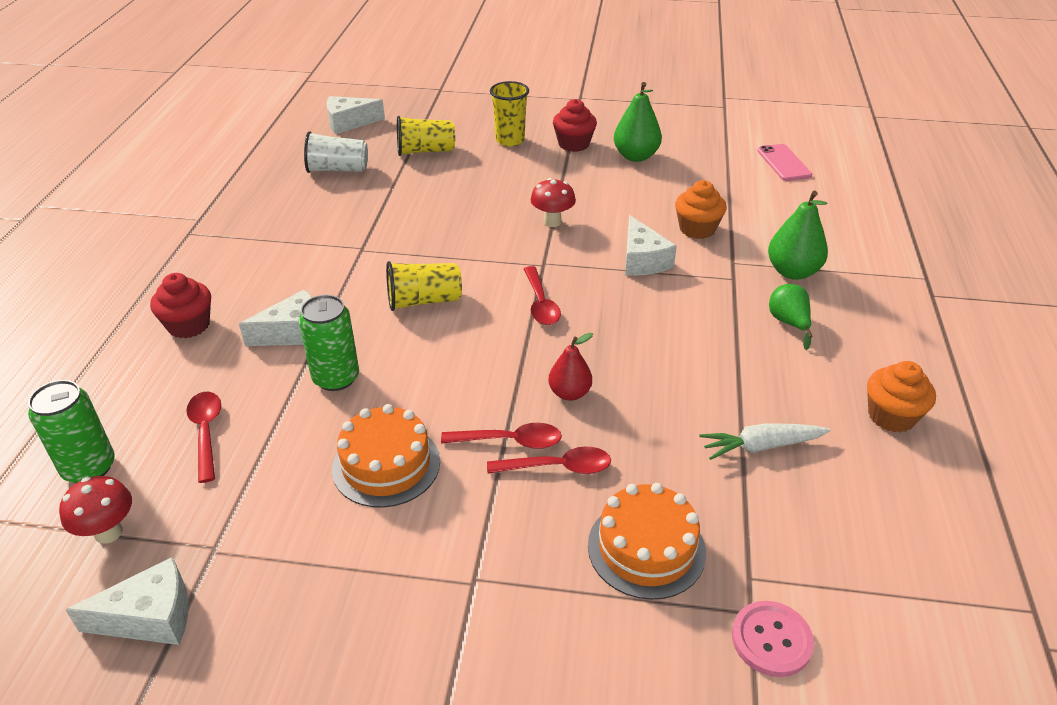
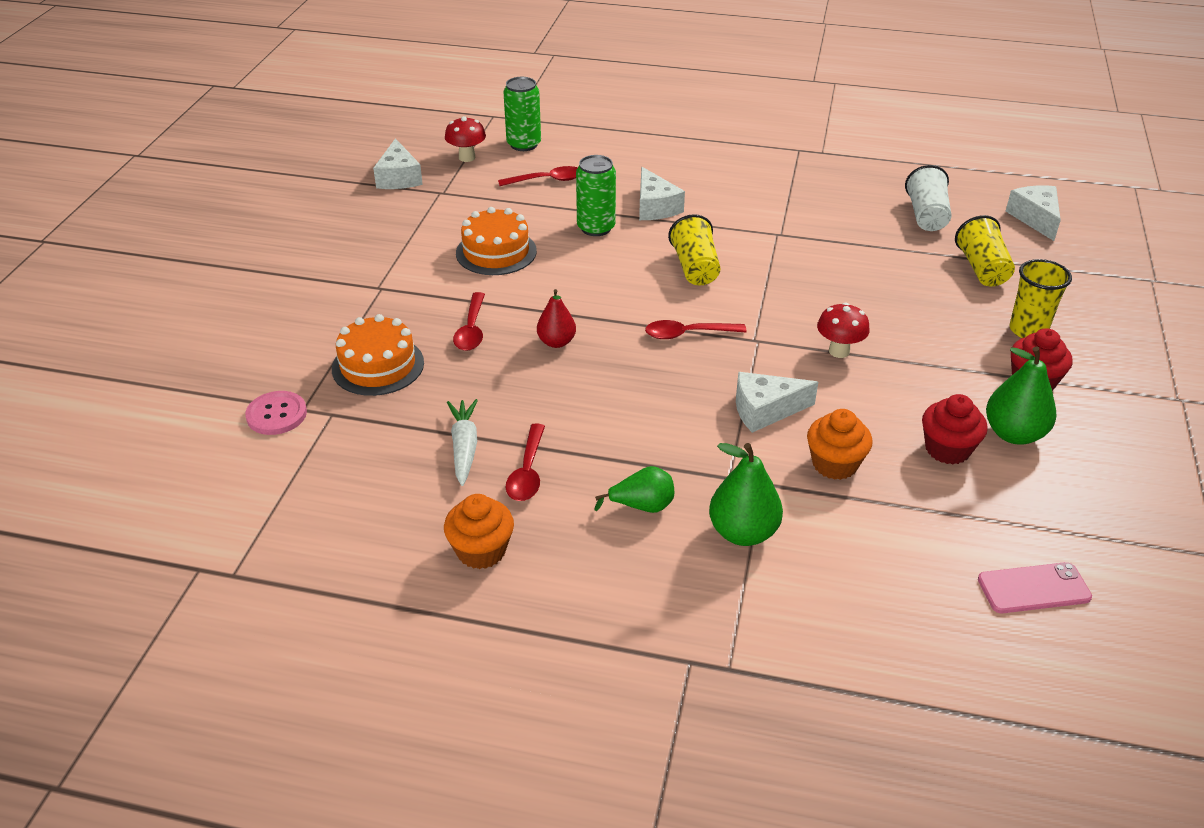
camera: 95 degrees right, 0 degrees up
red cupcake [150,273,211,338] -> red cupcake moved to [922,394,988,464]
red spoon [441,423,562,449] -> red spoon moved to [506,423,545,501]

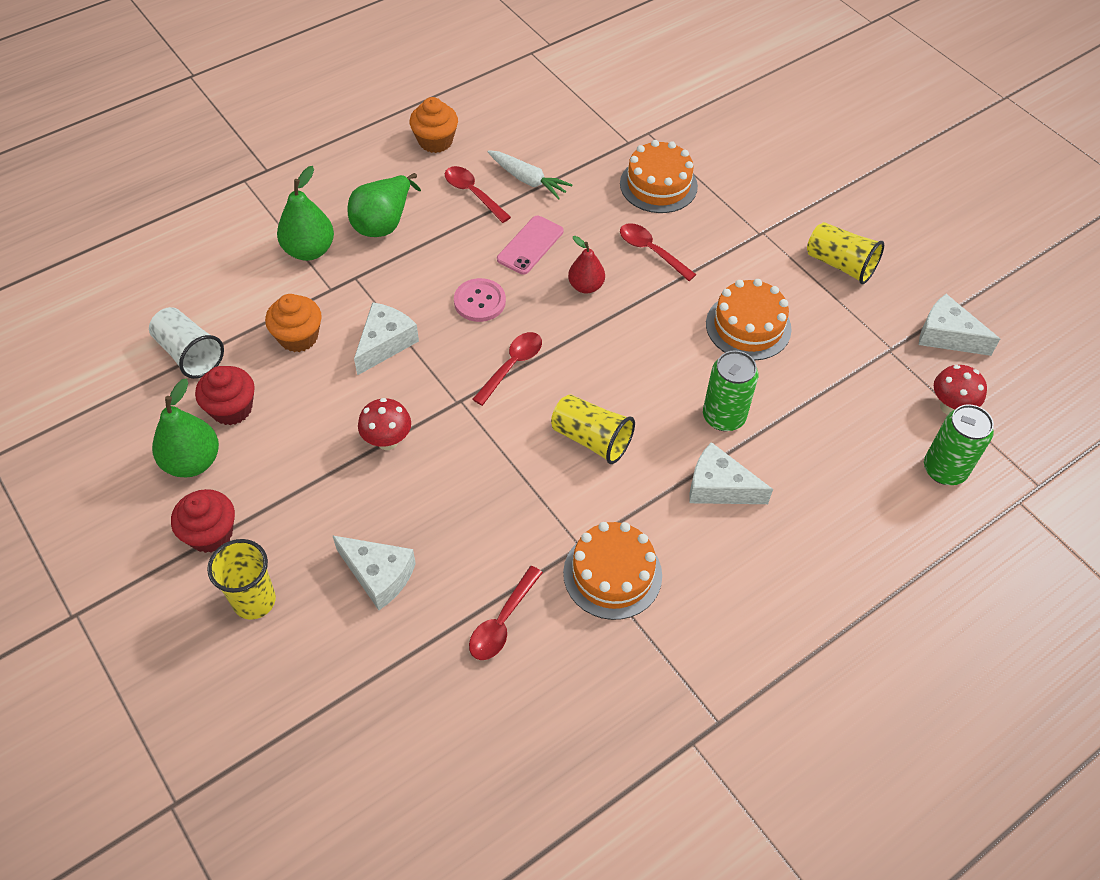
camera: 130 degrees right, 15 degrees up
pink button [245,391,307,435] -> pink button moved to [454,278,506,322]
red spoon [498,166,578,186] -> red spoon moved to [469,566,543,660]
green pear [595,466,674,513] -> green pear [348,173,421,237], size x1.52
white cup [905,165,951,231] -> white cup moved to [149,307,224,379]
yellow cup [955,215,1015,286] -> yellow cup moved to [807,222,884,284]
pink phone [978,562,1092,613] -> pink phone moved to [497,216,564,275]
white cheese [1006,186,1061,241] -> white cheese moved to [332,535,416,610]
none -> orange cake [563,522,662,620]

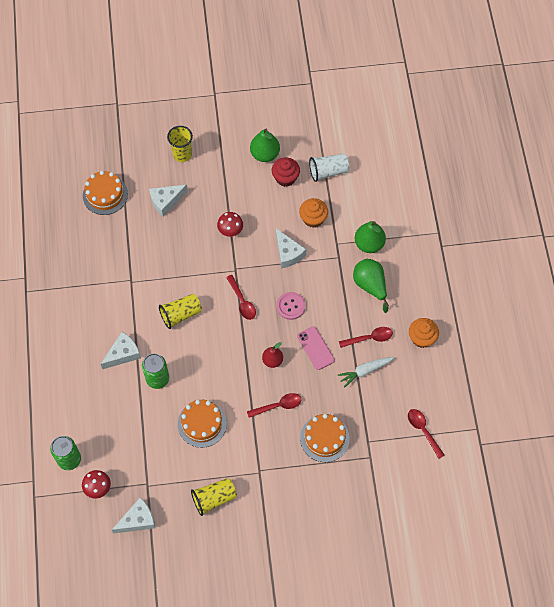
camera: 120 degrees right, 10 degrees up
red cupcake [171,489,235,553] -> none
red spoon [469,566,543,660] -> red spoon moved to [408,409,445,459]
orange cake [563,522,662,620] -> orange cake moved to [83,170,128,215]

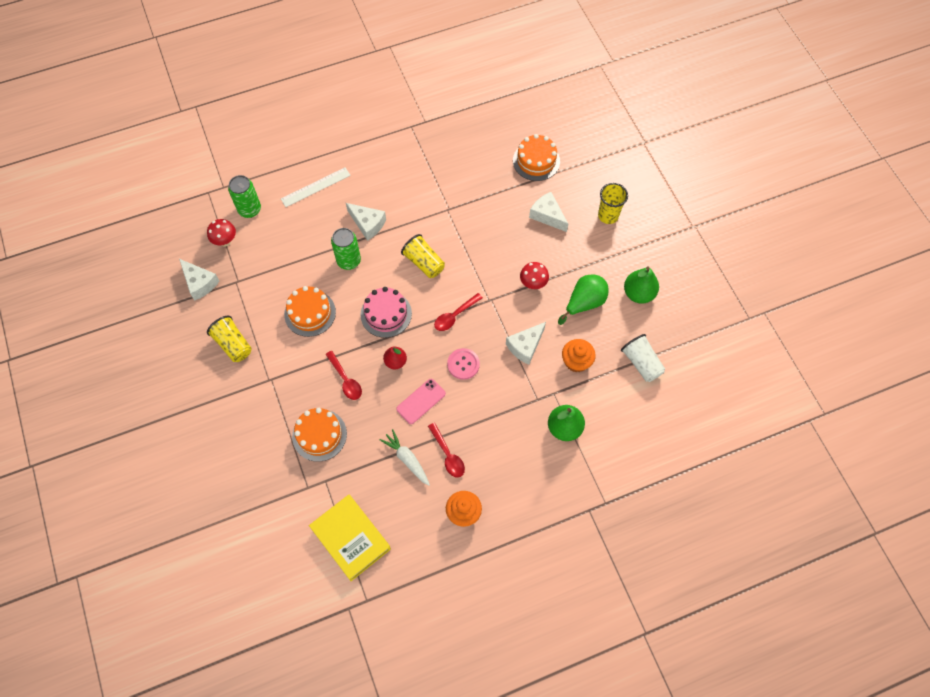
camera: 75 degrees right, 0 degrees up
red cupcake [272,157,300,187] -> none
green pear [353,259,389,313] -> green pear moved to [558,275,609,325]
red spoon [408,409,445,459] -> yellow book [309,495,391,581]
none -> white ruler [281,168,351,207]
none -> pink cake [360,287,412,338]

